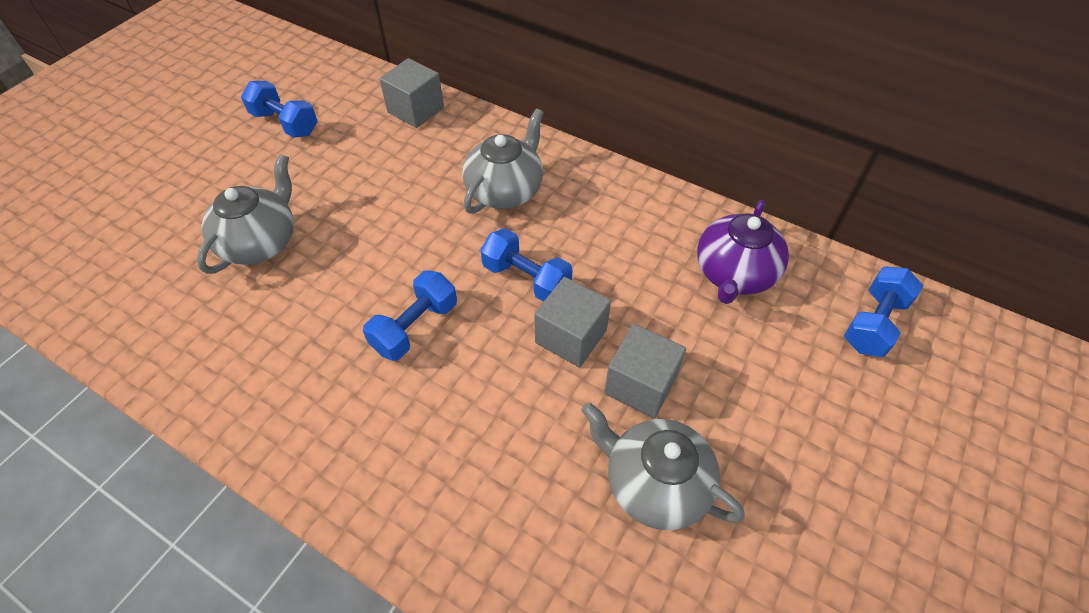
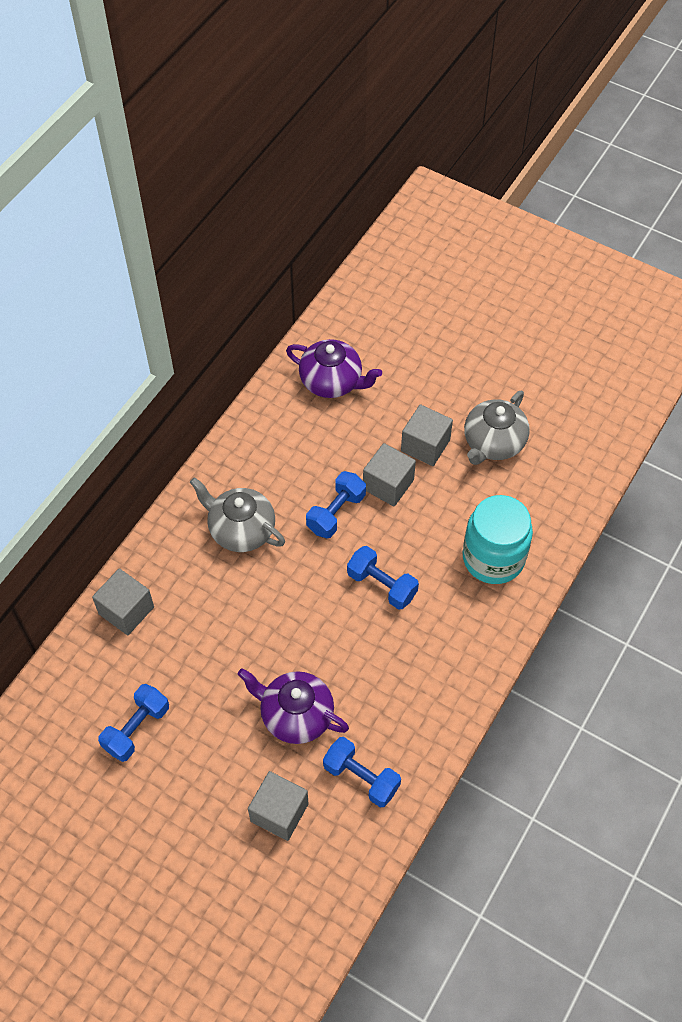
camera: 90 degrees left, 5 degrees up
grey teapot [197,154,294,274] -> purple teapot [237,668,349,744]
blue dumbbell [844,267,923,357] -> blue dumbbell moved to [323,737,401,807]
none -> grey cube [248,771,309,841]
none -> turquoise jar [463,495,533,584]

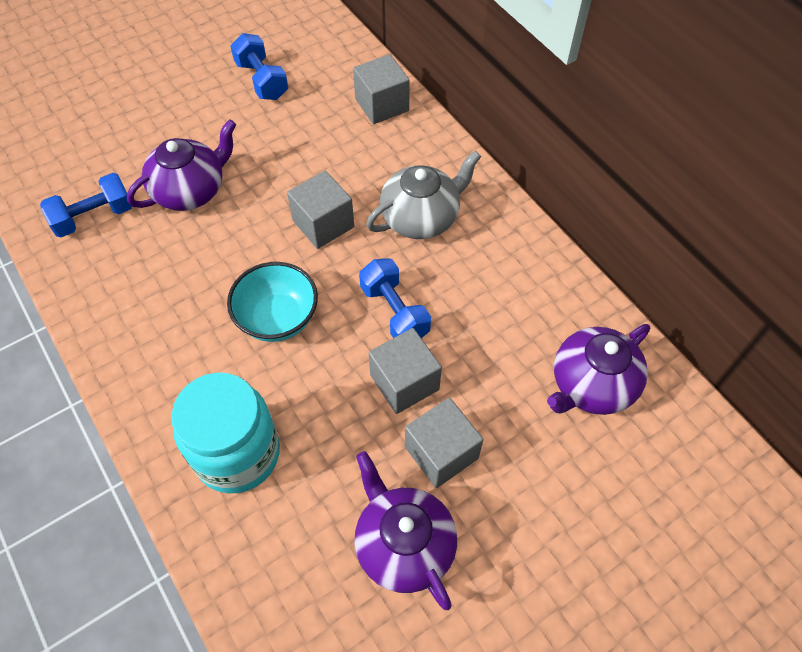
camera: 115 degrees right, 0 degrees up
grey cube [248,771,309,841] -> grey cube moved to [287,171,354,249]
blue dumbbell [347,546,419,610] -> turquoise bowl [227,262,318,342]
grey teapot [464,390,530,465] -> purple teapot [354,451,457,610]

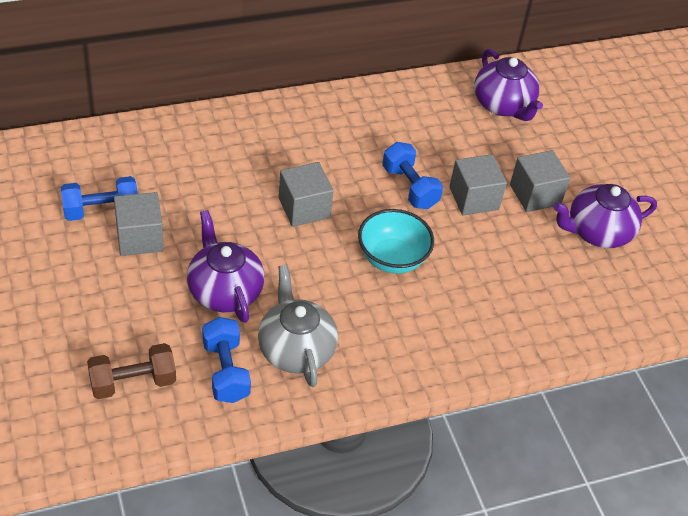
camera: 80 degrees left, 10 degrees down
turquoise jar [172,372,280,493] -> none
grey cube [353,54,410,124] -> grey cube moved to [114,192,164,256]
blue dumbbell [359,258,431,338] -> blue dumbbell turned 75 degrees clockwise [382,142,443,209]
grey teapot [366,151,481,239] -> grey teapot moved to [258,265,338,387]
none -> brown dumbbell [87,343,176,399]

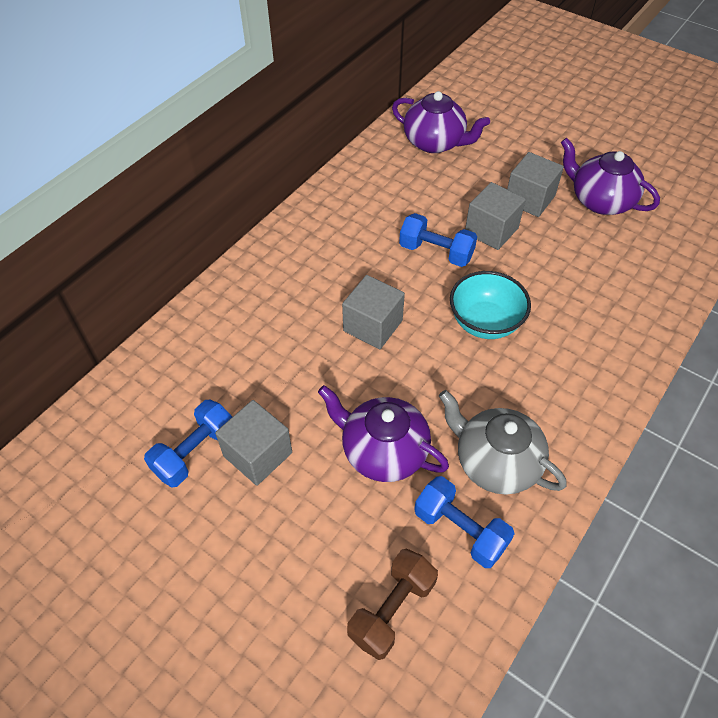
camera: 30 degrees left, 5 degrees up
purple teapot [553,184,657,248] -> purple teapot turned 90 degrees clockwise [561,138,660,215]

